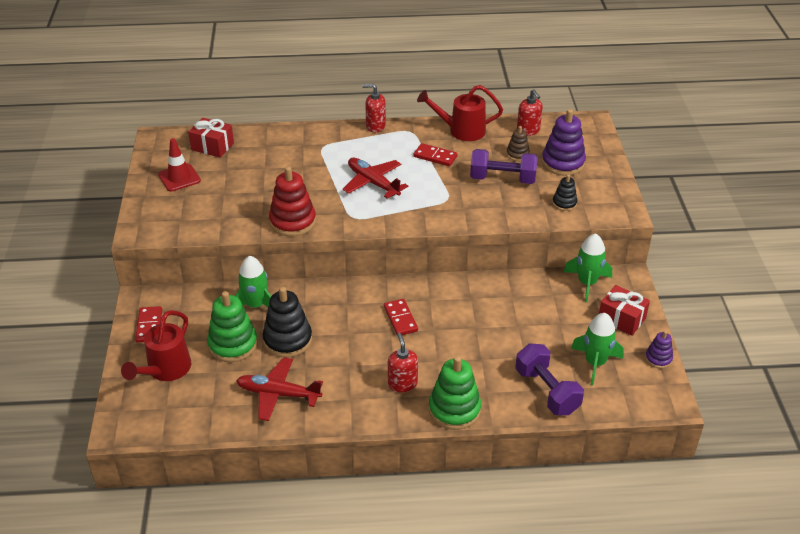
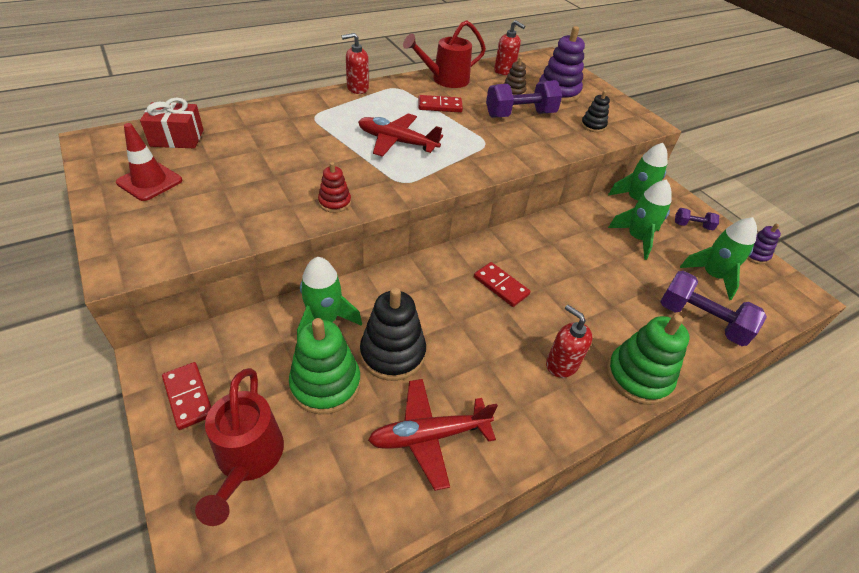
camera: 30 degrees left, 5 degrees up
red stacking toy [269,166,316,236] -> red stacking toy [318,162,351,213], size x0.54
red gift [599,285,650,336] -> purple dumbbell [675,208,719,230]
none -> green rocket [608,179,672,260]

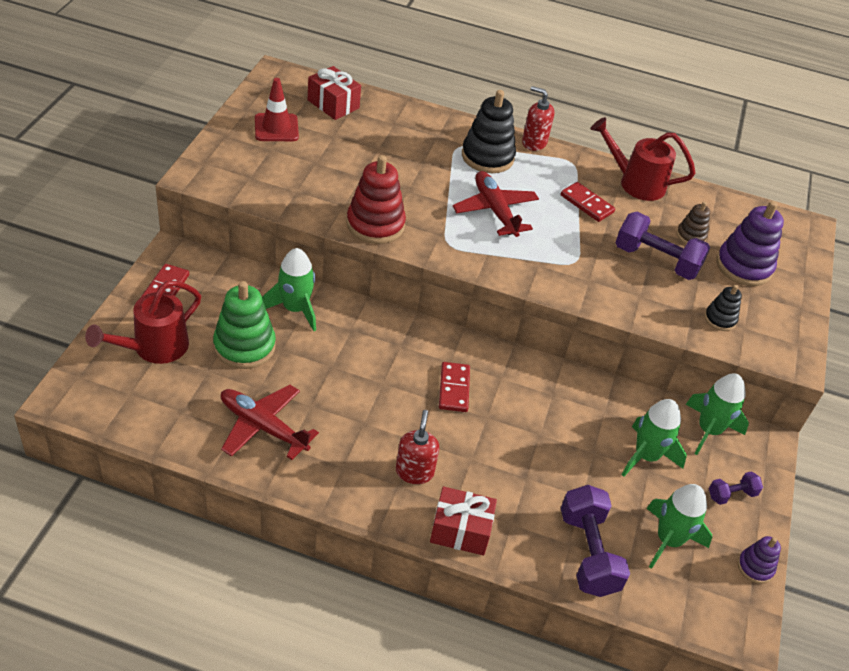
camera: 45 degrees right, 0 degrees up
red stacking toy [318,162,351,213] -> red stacking toy [346,155,406,244], size x1.85
black stacking toy [360,287,426,381] -> black stacking toy moved to [462,90,516,173]
red soap dispenser [494,20,525,75] -> none
green stacking toy [607,314,690,405] -> red gift [430,487,497,555]
purple dumbbell [675,208,719,230] -> purple dumbbell turned 75 degrees counterclockwise [709,471,763,505]

